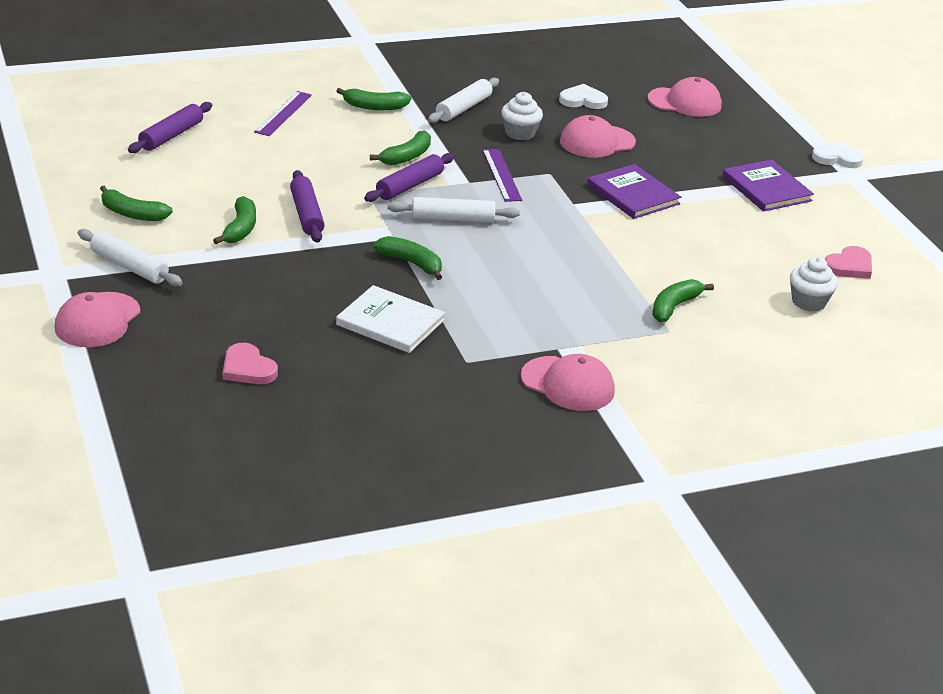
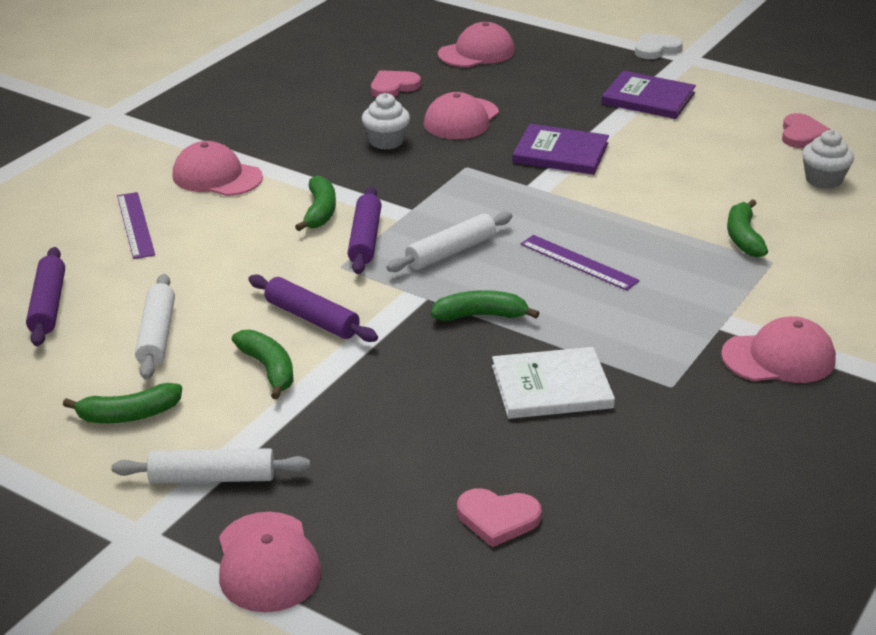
camera: 35 degrees left, 0 degrees up
green banana [337,88,411,110] -> pink cap [173,141,263,196]
white rolling pin [428,78,499,123] -> white rolling pin moved to [135,274,175,379]
purple ruler [482,149,522,202] -> purple ruler moved to [520,235,640,291]
white heart [559,84,608,109] -> pink heart [371,70,421,97]

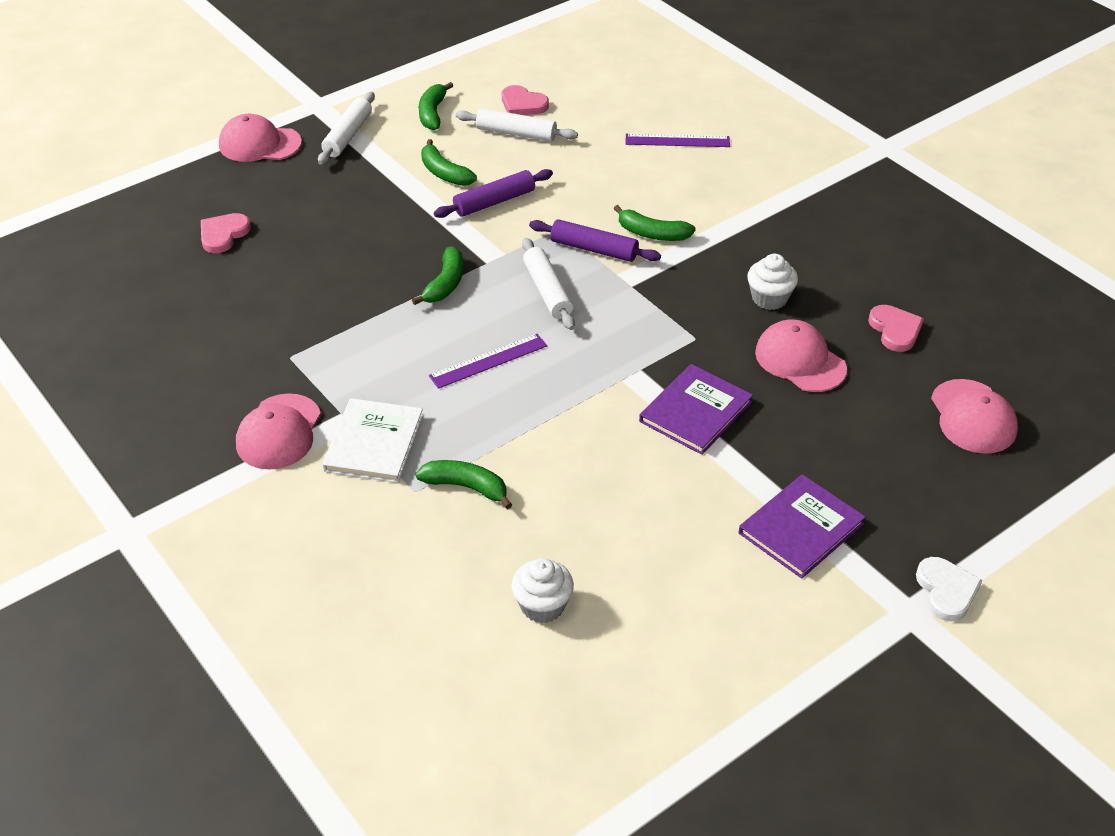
camera: 110 degrees right, 10 degrees up
purple rolling pin [26,247,65,346] -> none
pink cap [173,141,263,196] -> none
green banana [231,330,294,399] -> green banana turned 60 degrees clockwise [421,139,477,186]
white book [492,347,615,419] -> white book moved to [322,398,423,483]
pink heart [782,113,831,148] -> pink heart moved to [502,85,549,115]

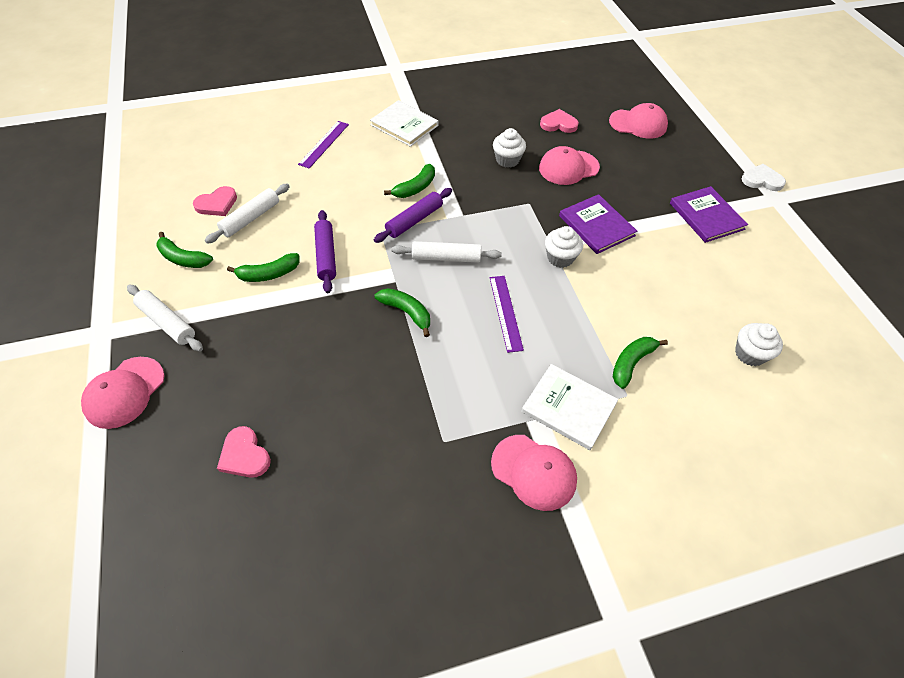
camera: 70 degrees left, 10 degrees up
none -> white book [370,100,438,147]
none -> white cupcake [545,226,583,268]

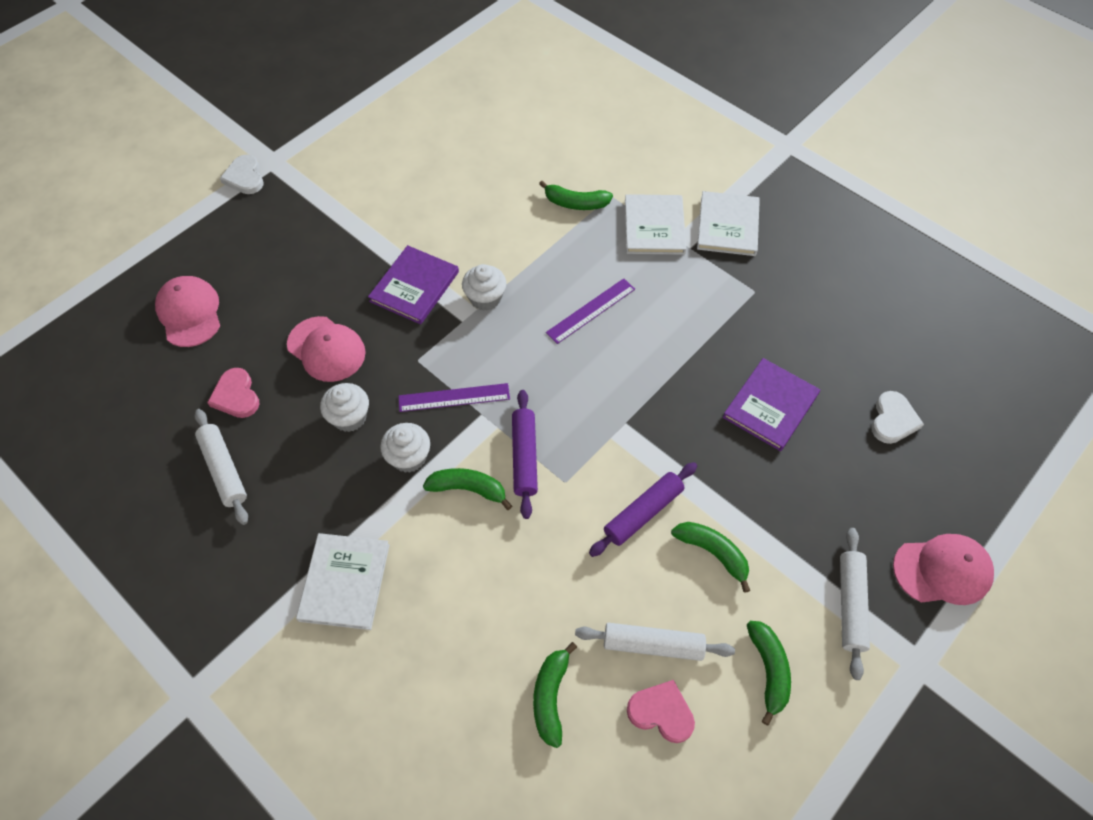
camera: 120 degrees left, 5 degrees up
pink heart [217,426,271,478] -> white heart [871,391,924,444]
purple ruler [298,121,349,169] -> purple ruler moved to [398,383,510,412]
purple rolling pin [374,188,452,243] -> purple rolling pin turned 75 degrees clockwise [512,390,538,519]
green banana [375,288,430,337] -> green banana moved to [533,642,577,748]
white rolling pin [392,241,502,263] -> white rolling pin moved to [194,409,248,525]
pink cap [491,435,577,511] -> white book [697,191,760,256]
purple book [670,186,748,243] -> purple book moved to [723,358,820,451]
white cupcake [735,323,783,366] -> white cupcake moved to [380,423,430,473]

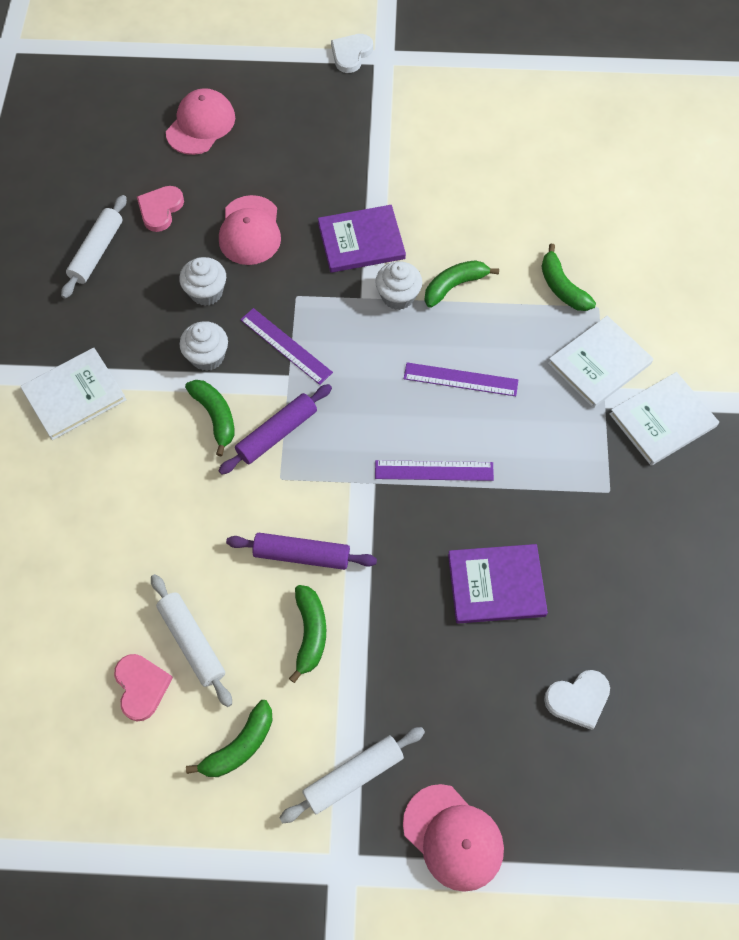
camera: 50 degrees right, 5 degrees up
green banana [533,642,577,748] -> green banana moved to [424,260,499,308]
none -> purple ruler [375,460,494,481]

